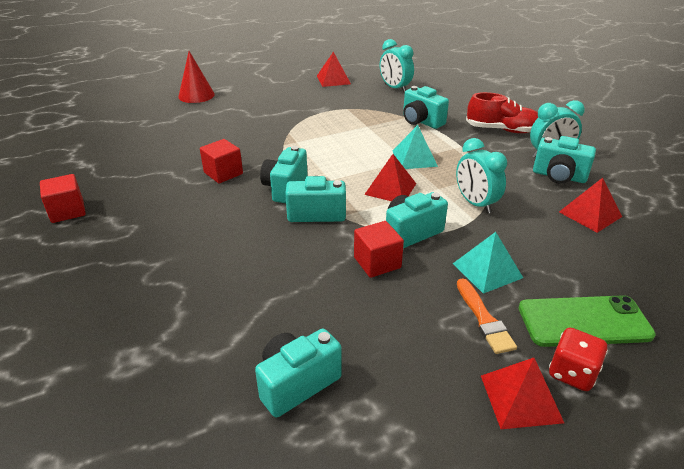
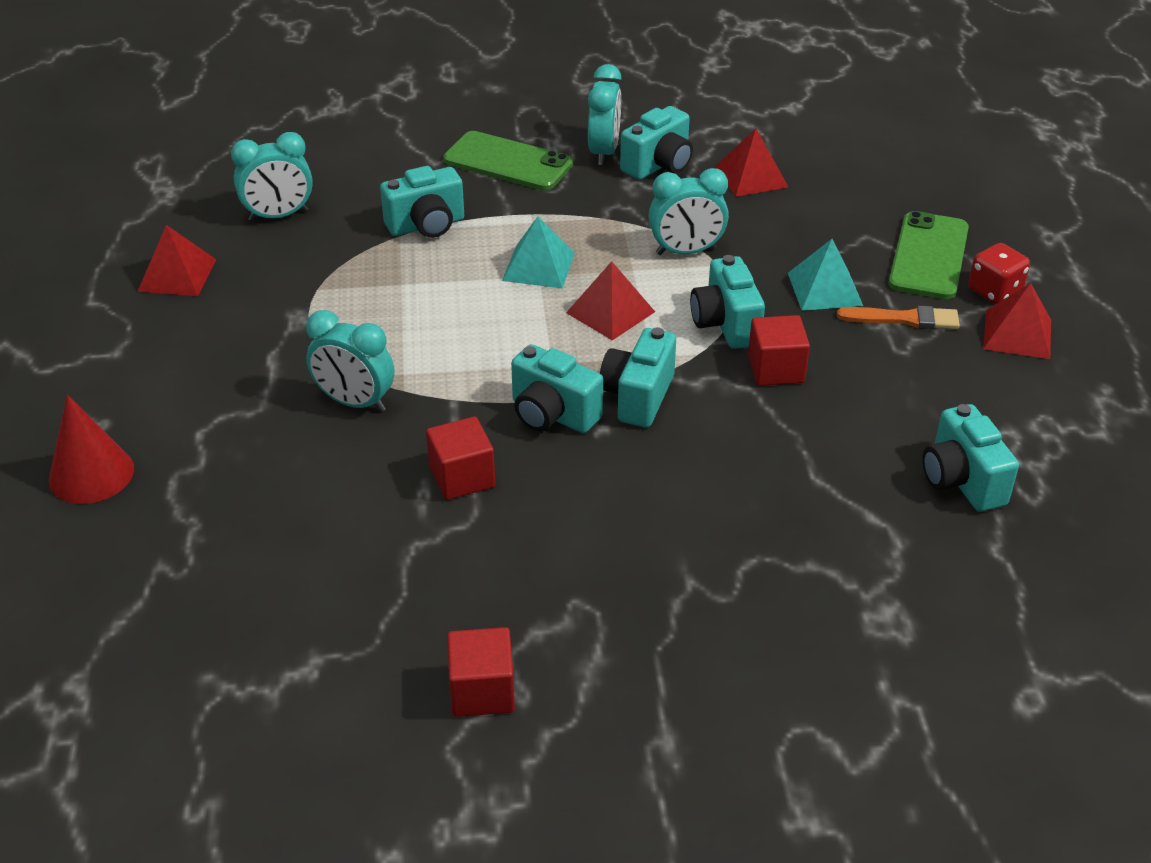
camera: 70 degrees left, 5 degrees up
red shoe [466,92,538,133] -> green phone [444,131,573,190]
none -> turquoise clock [306,310,394,412]

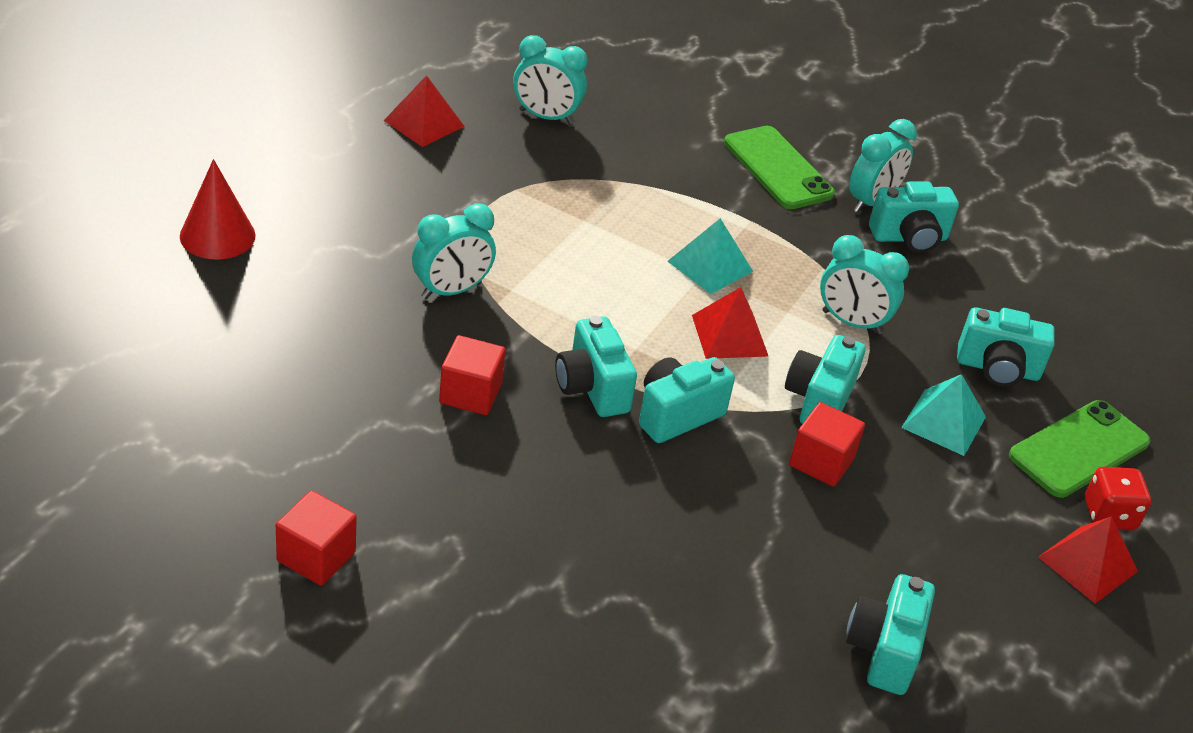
camera: 30 degrees right, 0 degrees up
turquoise clock [306,310,394,412] -> turquoise clock turned 90 degrees counterclockwise [412,203,496,299]
turquoise camera [380,166,464,238] -> turquoise camera moved to [957,307,1055,387]
red pyramid [715,128,788,197] -> none
orange brush [837,306,960,329] -> none

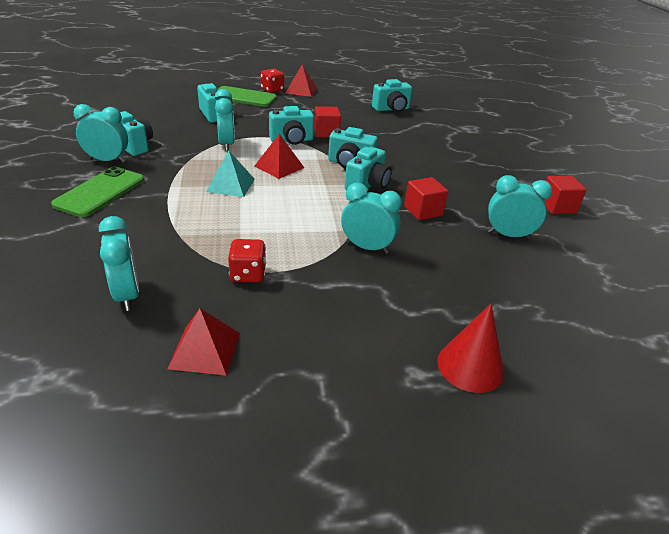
camera: 125 degrees left, 5 degrees down
turquoise pyramid [901,374,986,456] -> none
none -> red dice [228,239,266,282]
none -> turquoise clock [488,175,552,239]

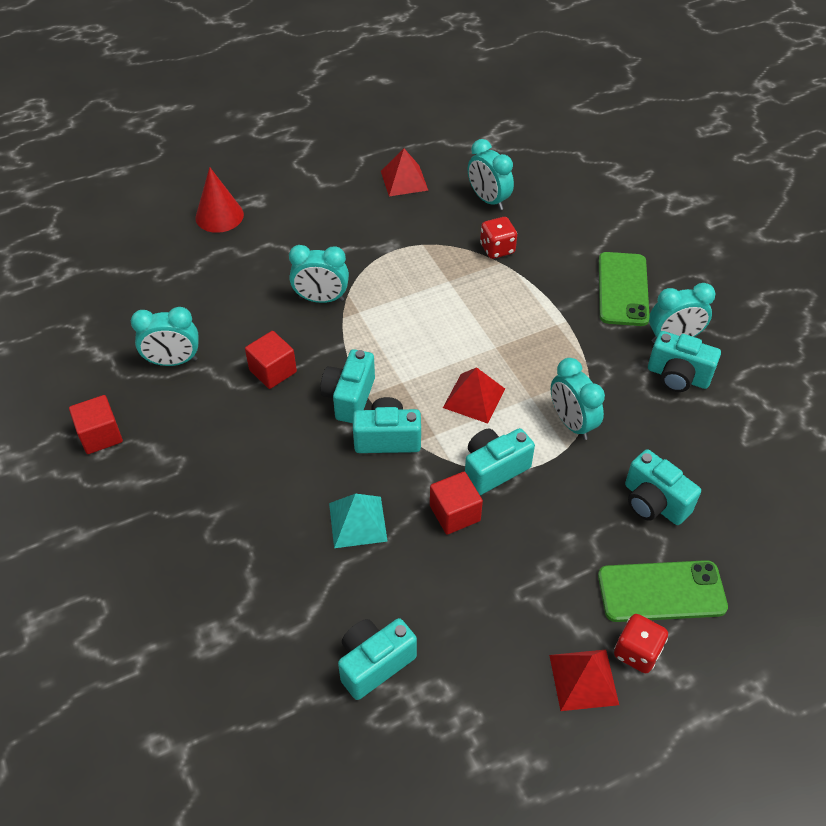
camera: 165 degrees right, 15 degrees up
turquoise pyramid [206,151,255,197] -> turquoise pyramid moved to [329,494,388,548]
red dice [228,239,266,282] -> red dice moved to [480,217,517,259]

